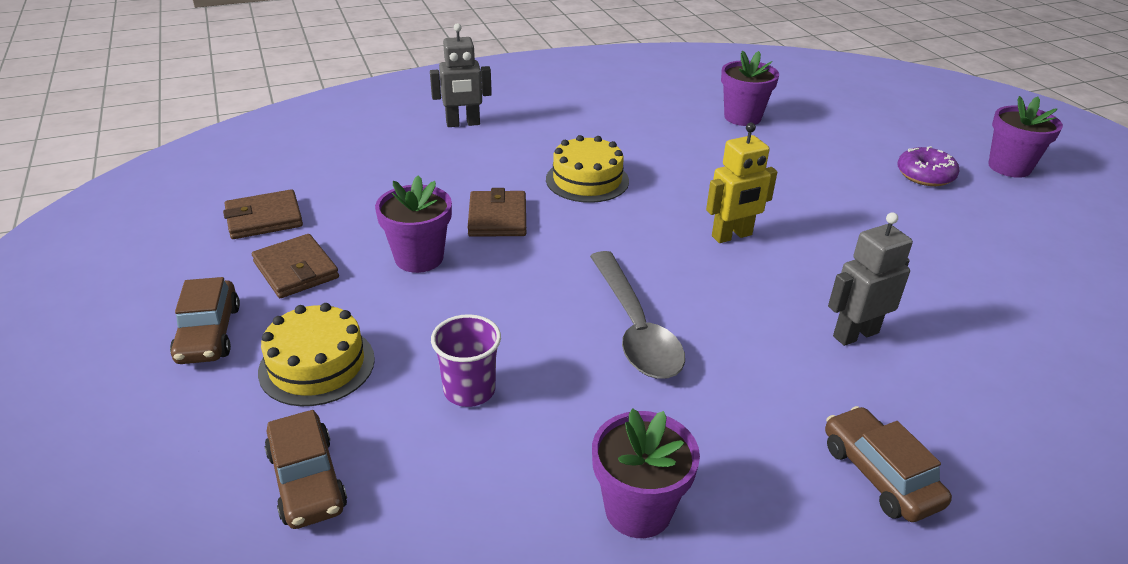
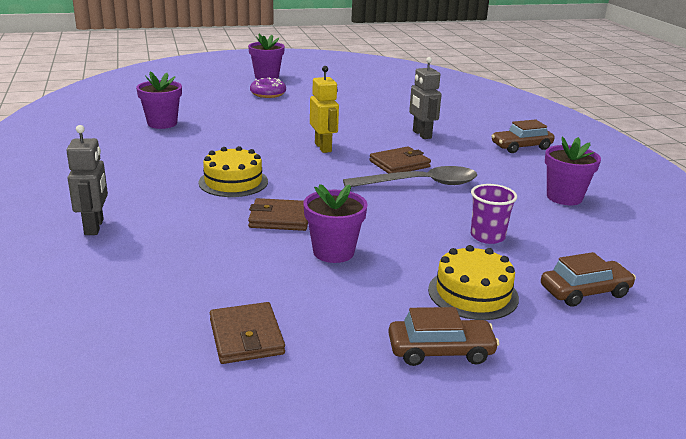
camera: 85 degrees left, 10 degrees down
brown wallet [252,234,339,298] -> brown wallet moved to [369,146,431,173]

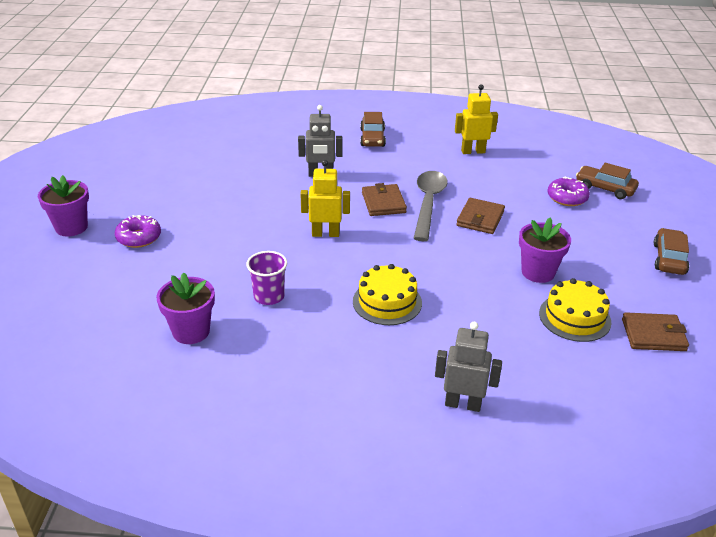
camera: 70 degrees left, 10 degrees up
brown wallet [248,198,308,231] -> brown wallet moved to [456,198,505,234]
yellow cake [428,245,519,320] -> yellow cake moved to [539,278,612,342]
purple cup [471,184,517,244] -> purple cup moved to [247,251,287,305]
brown car [541,252,636,307] -> brown car turned 60 degrees counterclockwise [576,163,639,199]
purple flower pot [545,137,601,205] -> yellow robot [455,84,498,154]
none -> purple donut [548,177,590,206]

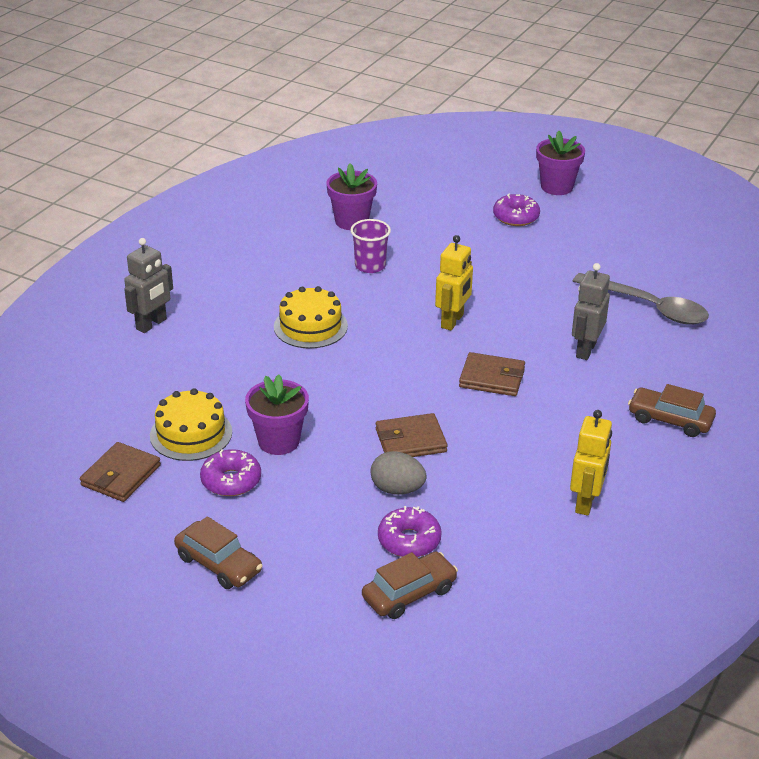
camera: 115 degrees right, 0 degrees up
grey spoon [413,171,448,241] -> grey spoon moved to [573,273,709,324]
brown wallet [456,198,505,234] -> brown wallet turned 60 degrees counterclockwise [376,413,448,457]
none -> purple donut [200,449,261,496]
none -> grey egg [370,451,427,494]

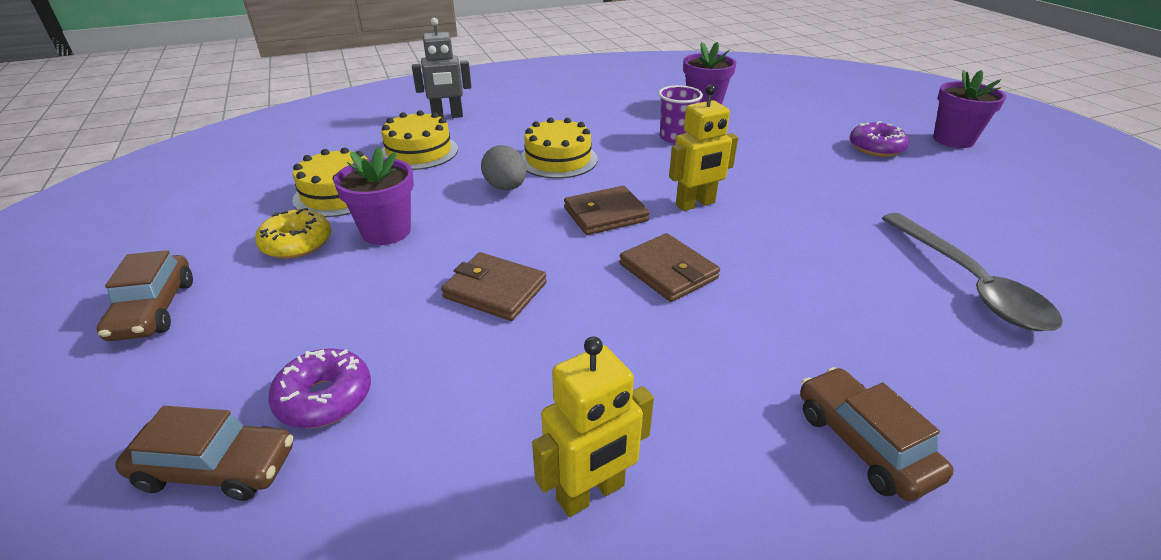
camera: 40 degrees right, 0 degrees up
brown wallet [80,442,161,502] -> brown wallet moved to [564,186,650,235]
purple donut [200,449,261,496] -> yellow donut [255,208,331,259]
grey egg [370,451,427,494] -> grey egg moved to [481,145,527,190]
grey robot [572,263,610,360] -> none
none -> yellow cake [381,110,458,170]

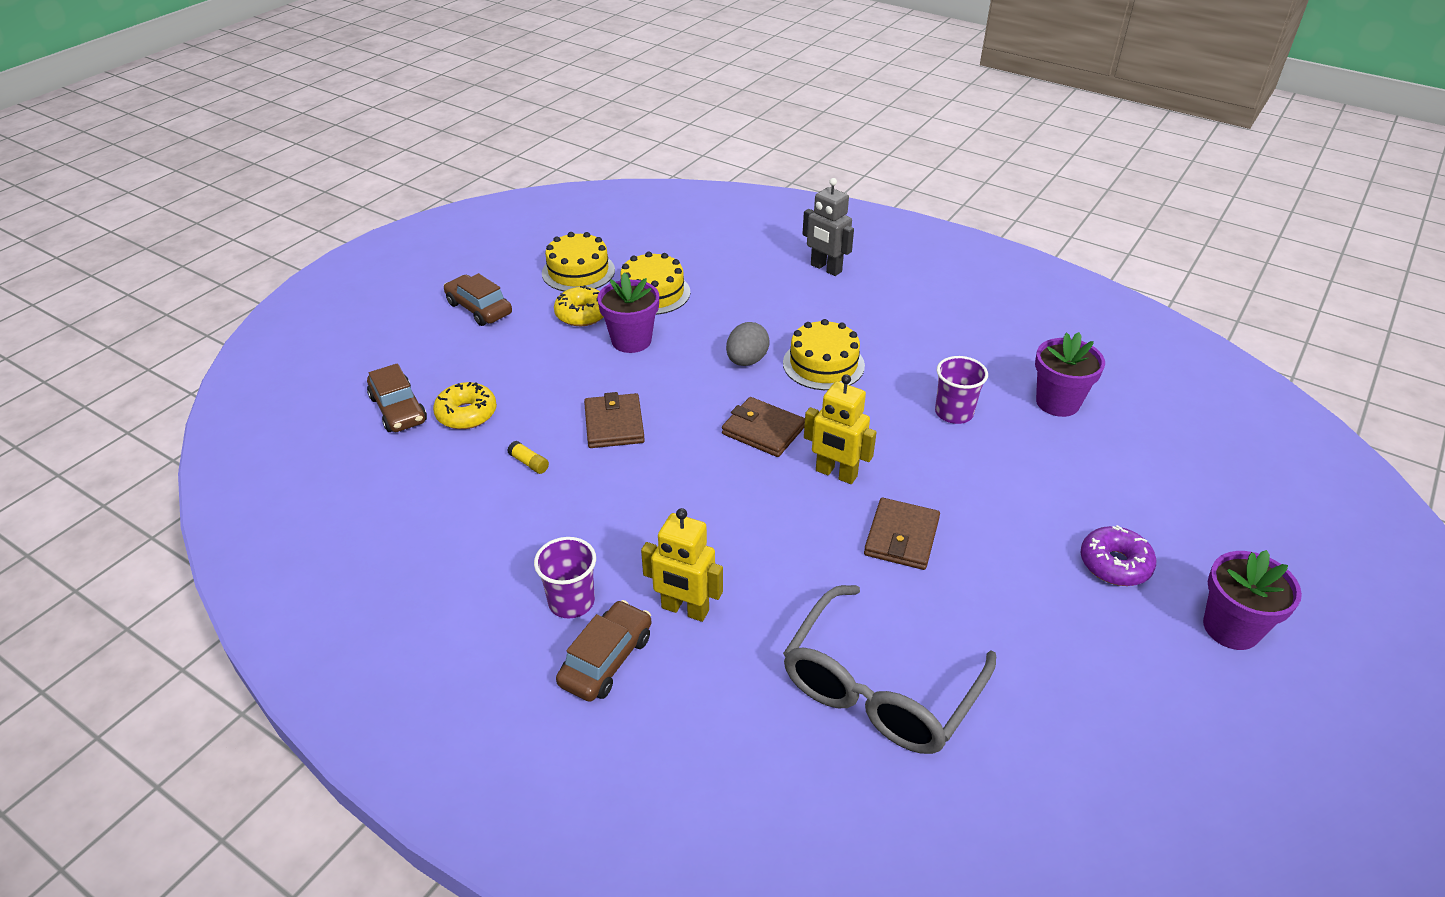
camera: 55 degrees right, 5 degrees up
brown car [97,250,193,341] -> brown car turned 90 degrees clockwise [444,273,512,326]
purple donut [268,348,371,428] -> yellow donut [433,382,497,429]
yellow cake [381,110,458,170] -> yellow cake moved to [542,232,615,291]
yellow robot [532,336,654,517] -> yellow robot moved to [641,508,723,622]
brown wallet [619,233,720,302] -> brown wallet moved to [864,498,940,570]
grey spoon [882,213,1063,331] -> grey glasses [783,585,996,754]
none -> yellow glue stick [507,441,549,474]
none -> purple cup [534,537,596,618]

